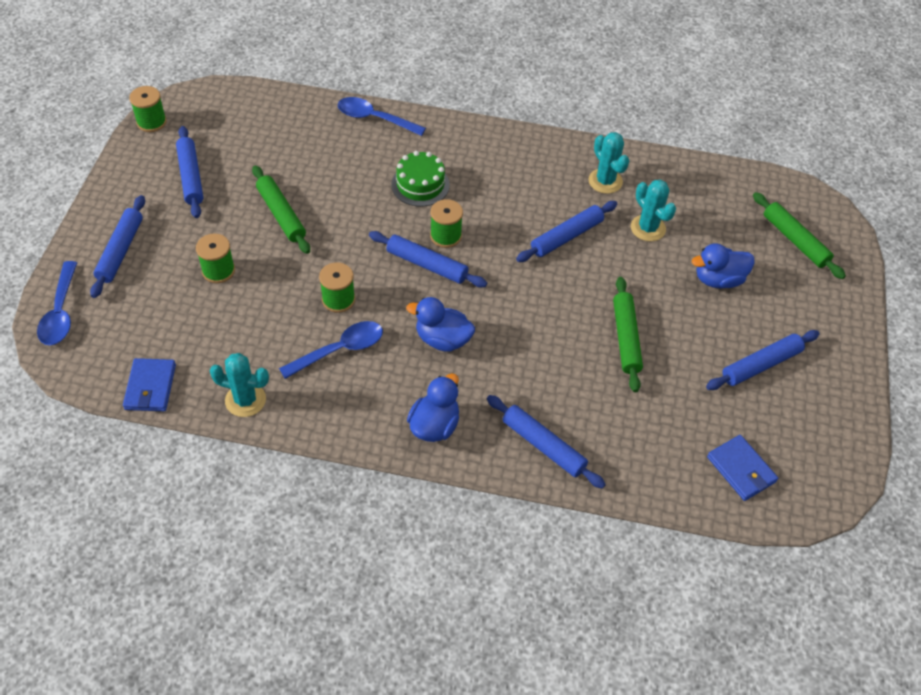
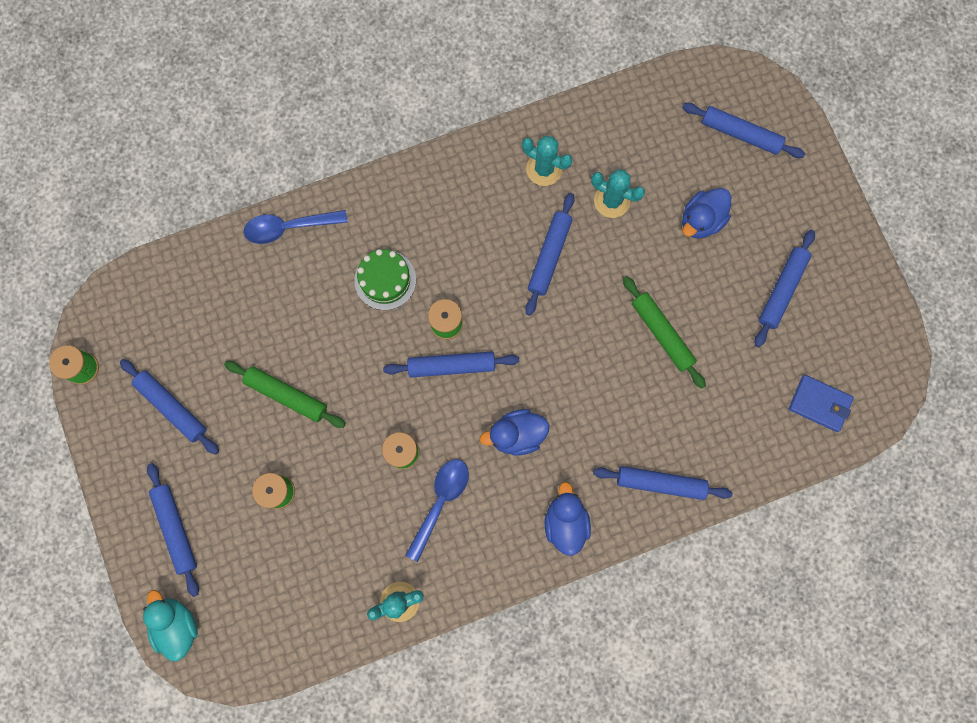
camera: 30 degrees left, 25 degrees up
blue spoon [37,261,77,345] -> turquoise duck [143,590,198,661]
blue wallet [123,358,176,411] -> none
green rolling pin [753,192,846,279] -> blue rolling pin [682,103,805,158]

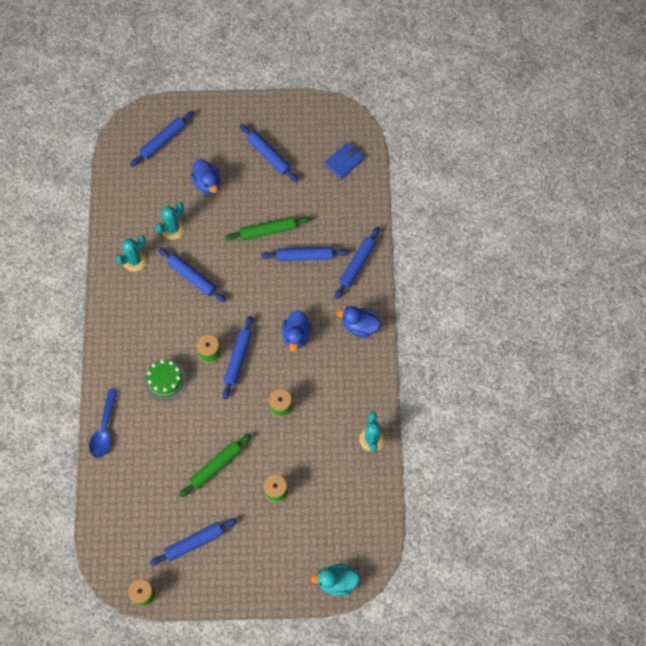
camera: 70 degrees left, 10 degrees down
blue rolling pin [147,463,199,597] -> blue rolling pin moved to [261,247,349,261]
blue spoon [405,459,469,562] -> none

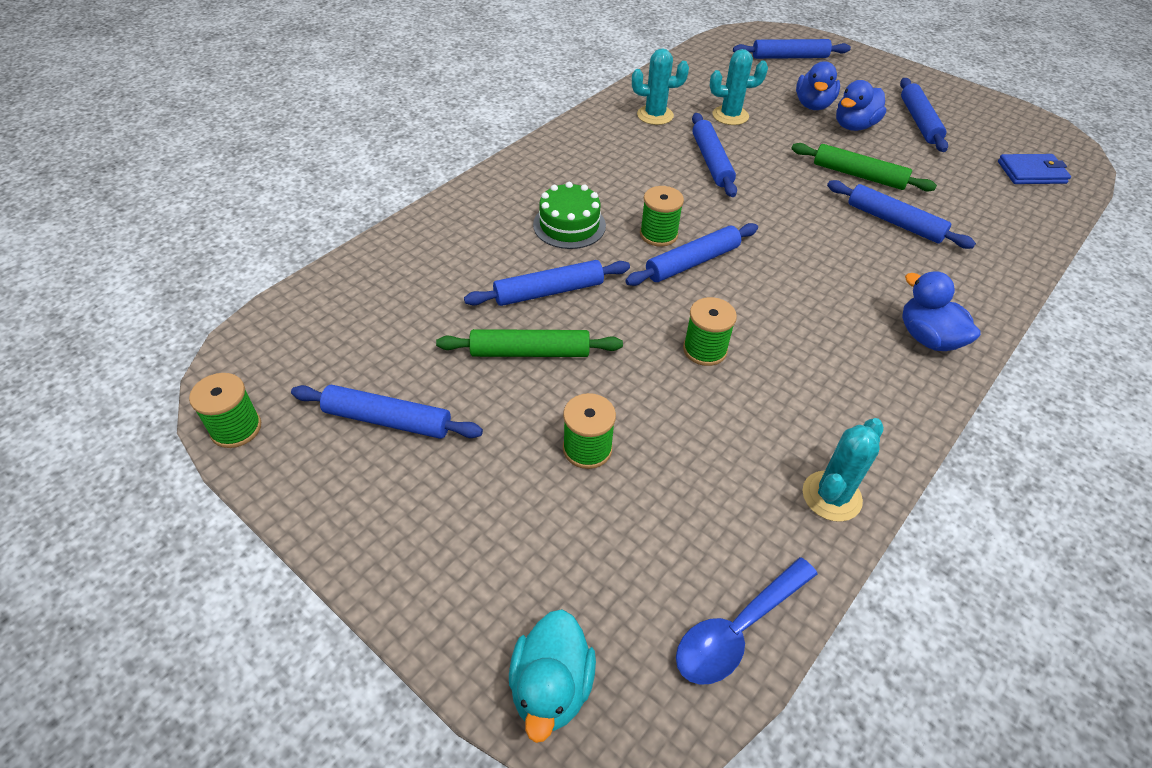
camera: 40 degrees right, 20 degrees down
blue spoon [89,389,118,458] -> blue spoon moved to [676,557,818,685]
blue duck [282,310,311,351] -> blue duck moved to [836,80,886,131]
turquoise duck [310,564,360,596] -> turquoise duck turned 120 degrees counterclockwise [509,609,596,743]
blue rolling pin [335,227,380,299] -> blue rolling pin moved to [464,260,630,306]

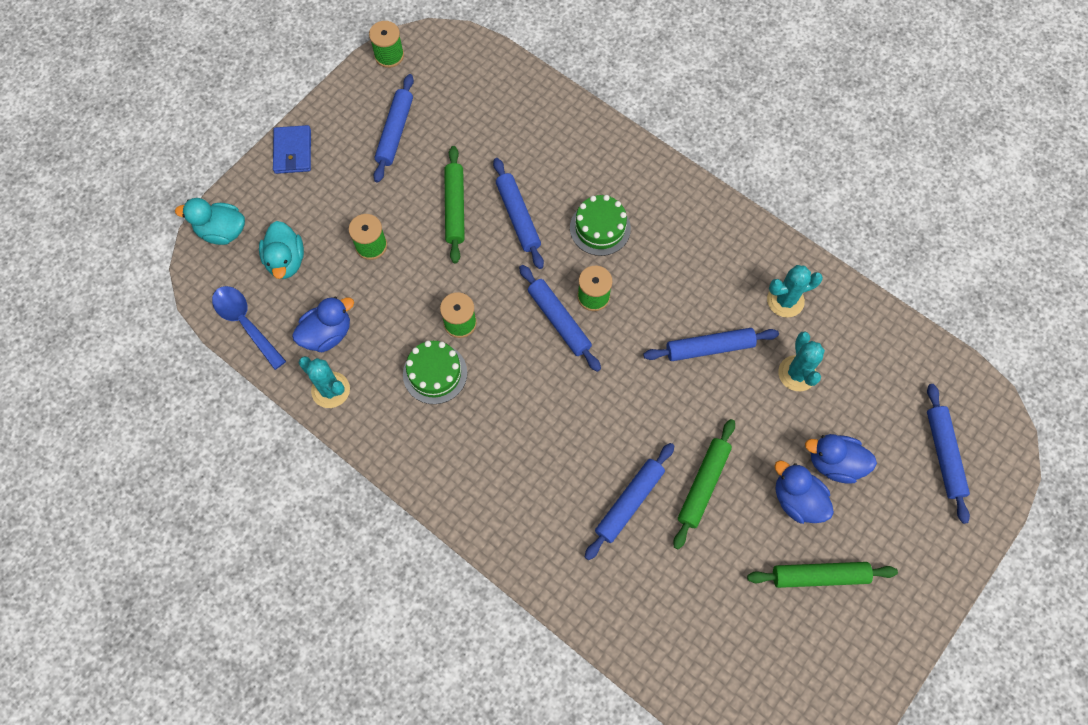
camera: 90 degrees right, 20 degrees up
turquoise cactus [632,48,689,125] -> turquoise cactus turned 75 degrees clockwise [767,265,823,318]
blue rolling pin [900,78,948,152] -> green rolling pin [747,562,898,588]
blue duck [902,271,981,351] -> blue duck moved to [292,297,354,352]
blue wallet [998,154,1071,184] -> blue wallet moved to [273,125,311,174]
none -> turquoise duck [259,221,304,279]
none -> green cake [403,341,467,404]

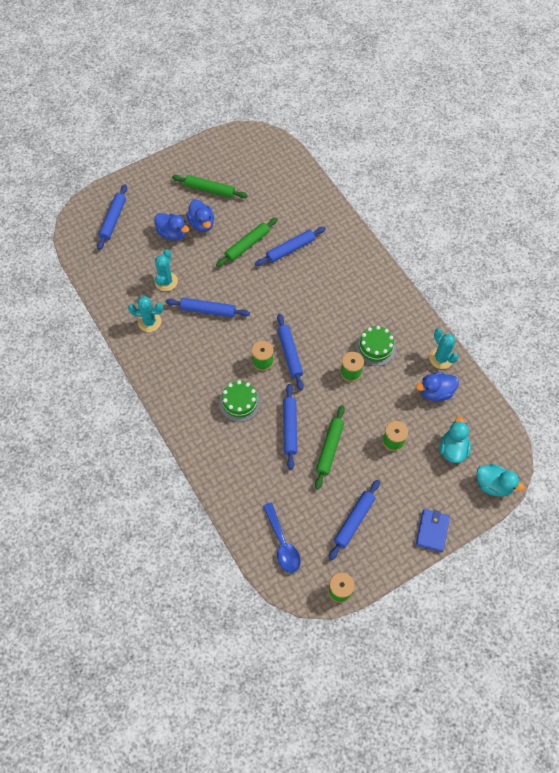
camera: 160 degrees left, 5 degrees down
blue spoon [212,286,286,370] -> blue spoon moved to [263,502,301,573]

